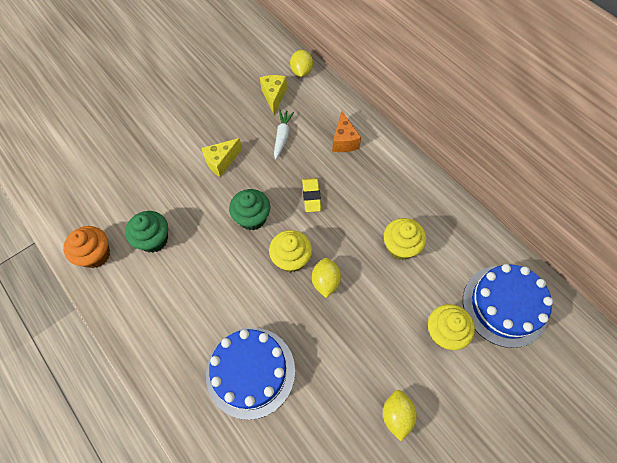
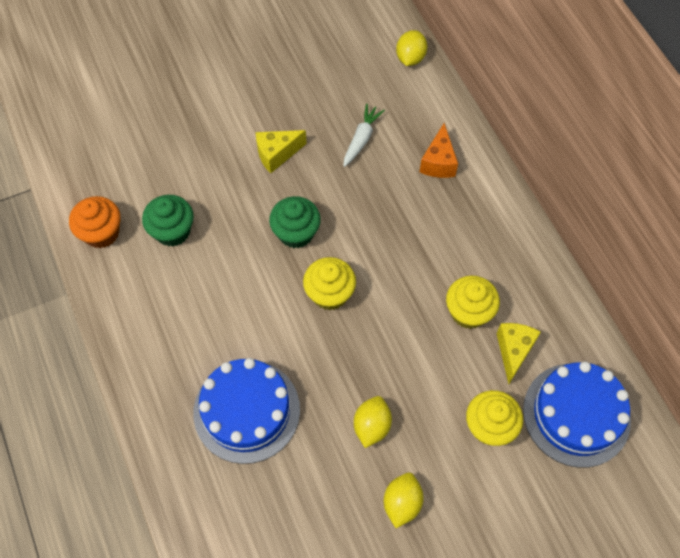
camera: 15 degrees right, 0 degrees up
yellow cheese [260,75,287,115] -> yellow cheese moved to [496,323,541,384]
yellow eraser [302,178,322,212] -> none
yellow lemon [312,258,341,298] -> yellow lemon moved to [354,396,392,448]

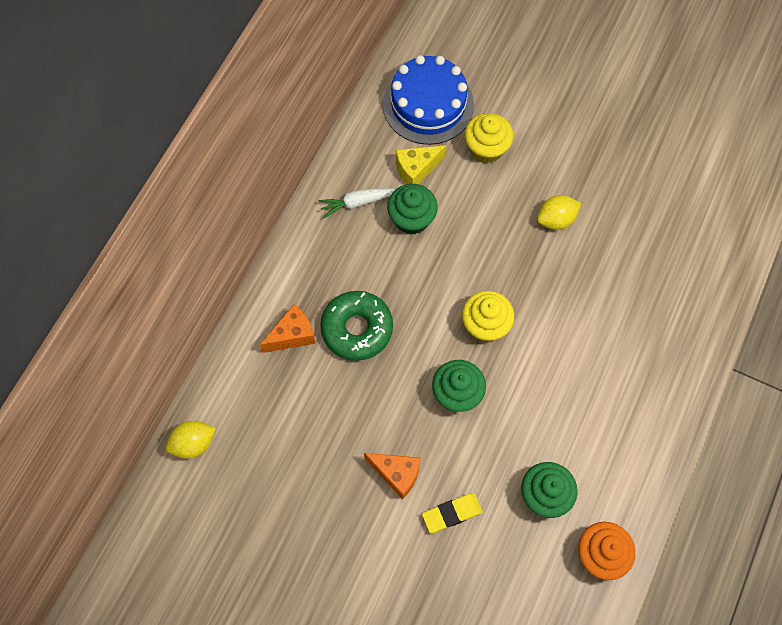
camera: 130 degrees left, 5 degrees up
blue cake [193,358,300,464] -> none
yellow cheese [256,130,307,173] -> orange cheese [364,453,421,500]
white carrot [343,104,385,167] -> white carrot moved to [318,188,396,218]
yellow lemon [384,473,424,528] -> none
yellow cupcake [446,276,500,329] -> green cupcake [387,184,438,235]
none -> green donut [320,291,393,361]
none -> yellow eraser [422,493,483,533]

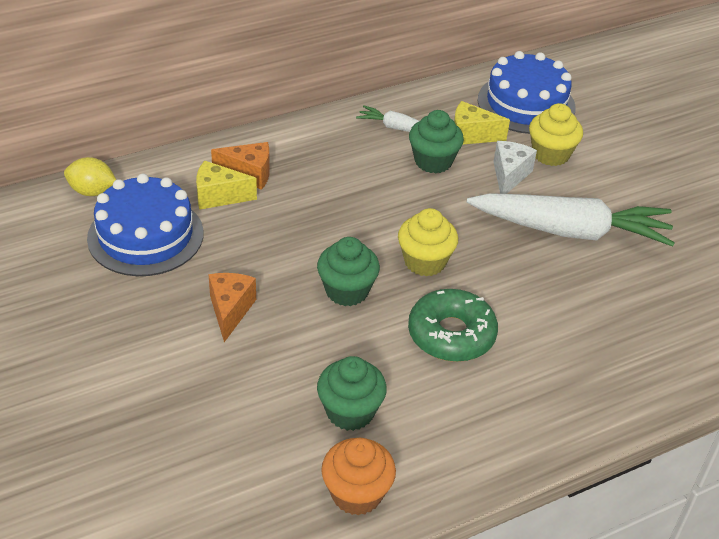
camera: 35 degrees right, 25 degrees down
green donut [320,291,393,361] -> green donut moved to [408,289,498,362]
orange cheese [364,453,421,500] -> orange cheese turned 150 degrees counterclockwise [209,273,256,342]
yellow eraser [422,493,483,533] -> none
yellow lemon [537,195,581,230] -> white carrot [467,193,675,247]
none -> blue cake [87,173,203,276]
none -> yellow cheese [196,160,257,210]
none -> white cheese [494,141,537,194]

